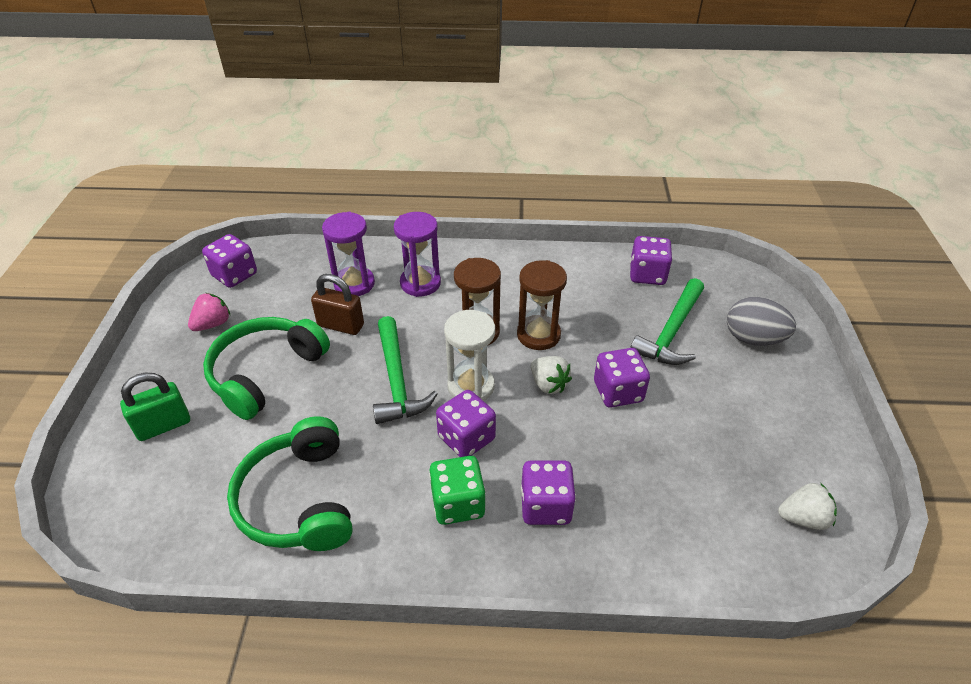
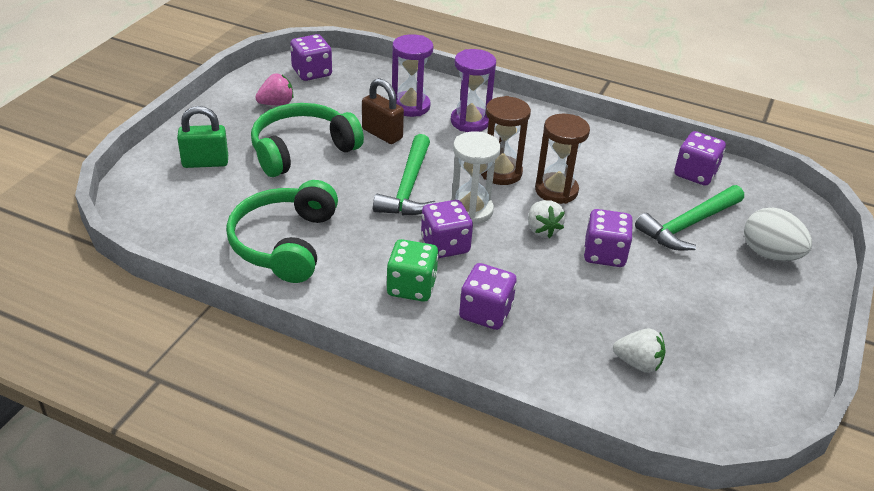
camera: 20 degrees right, 5 degrees down
grey egg [727,297,796,346] -> white egg [744,208,812,261]
white strawberry [778,483,837,530] -> white strawberry moved to [613,328,666,373]

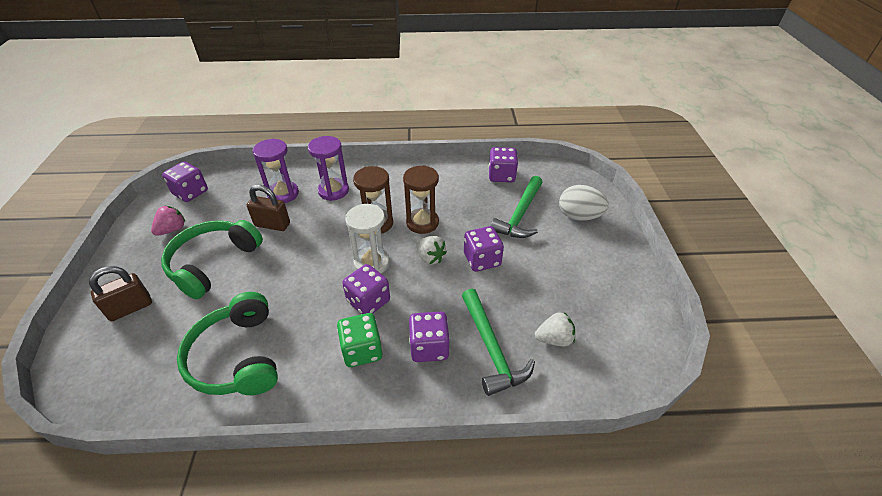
camera: 25 degrees left, 5 degrees up
green padlock [177,106,228,168] -> brown padlock [89,266,152,321]
green hammer [373,134,436,215] -> green hammer moved to [462,289,535,396]

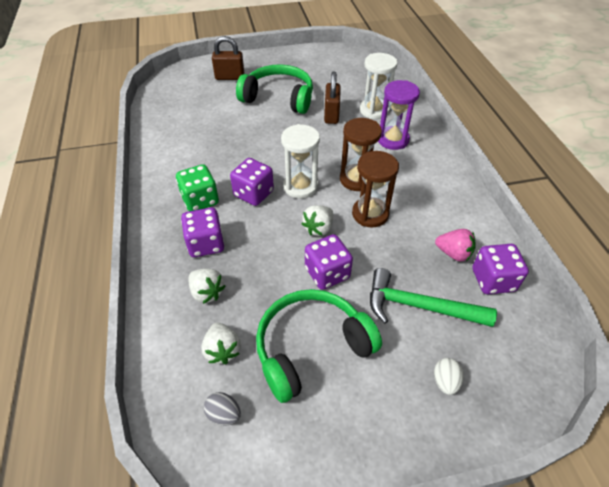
camera: 80 degrees right, 5 degrees up
brown padlock [89,266,152,321] -> brown padlock turned 45 degrees counterclockwise [212,36,244,80]
pink strawberry [151,206,185,236] -> pink strawberry moved to [435,229,476,262]
purple dice [162,162,208,202] -> none
green headphones [177,292,278,395] -> green headphones moved to [256,289,382,403]
purple hourglass [253,138,299,203] -> white hourglass [360,53,397,119]
green hammer [462,289,535,396] -> white strawberry [189,268,225,304]
white egg [559,185,609,221] -> white egg [434,358,464,395], size x0.53
none -> grey egg [204,392,241,426]

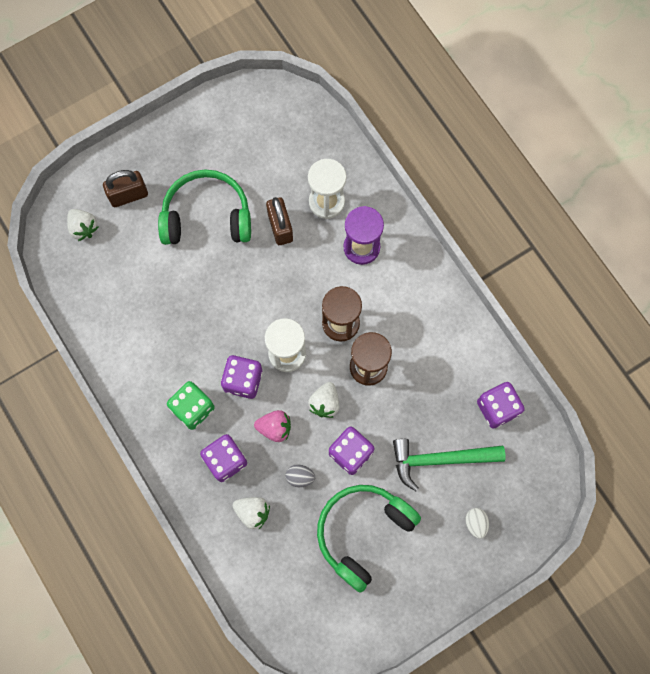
camera: 20 degrees left, 25 degrees up
white strawberry [201,322,241,364] -> white strawberry moved to [67,209,98,241]
grey egg [204,392,241,426] -> grey egg moved to [285,465,315,487]
pink strawberry [435,229,476,262] -> pink strawberry moved to [254,410,291,442]

